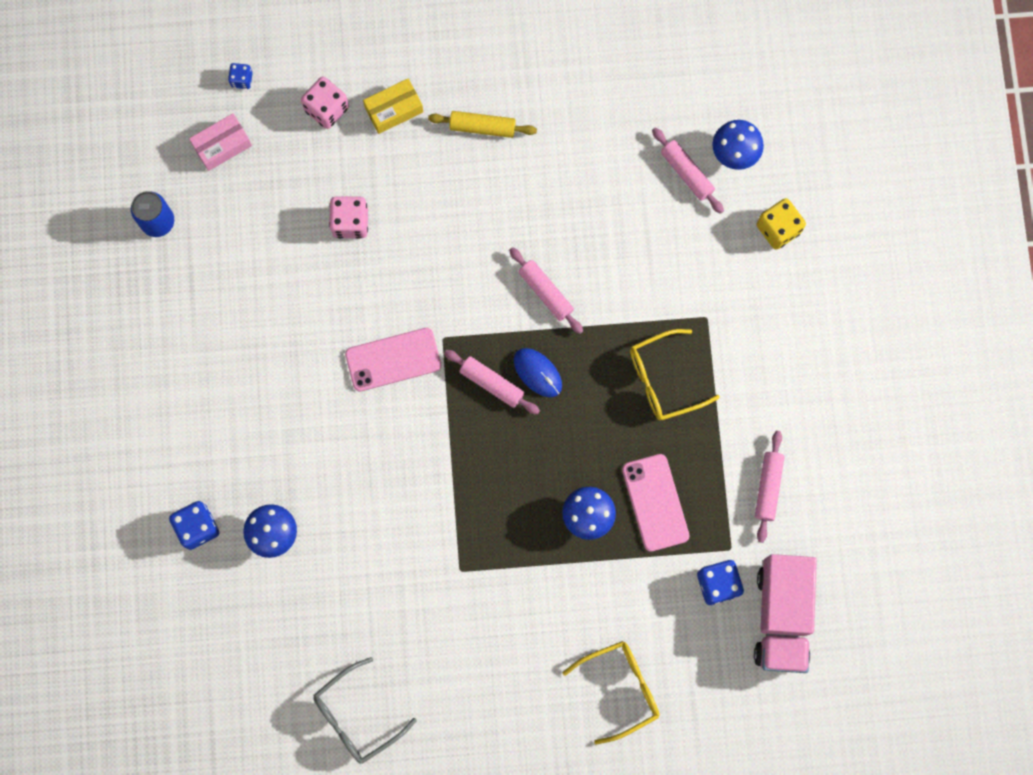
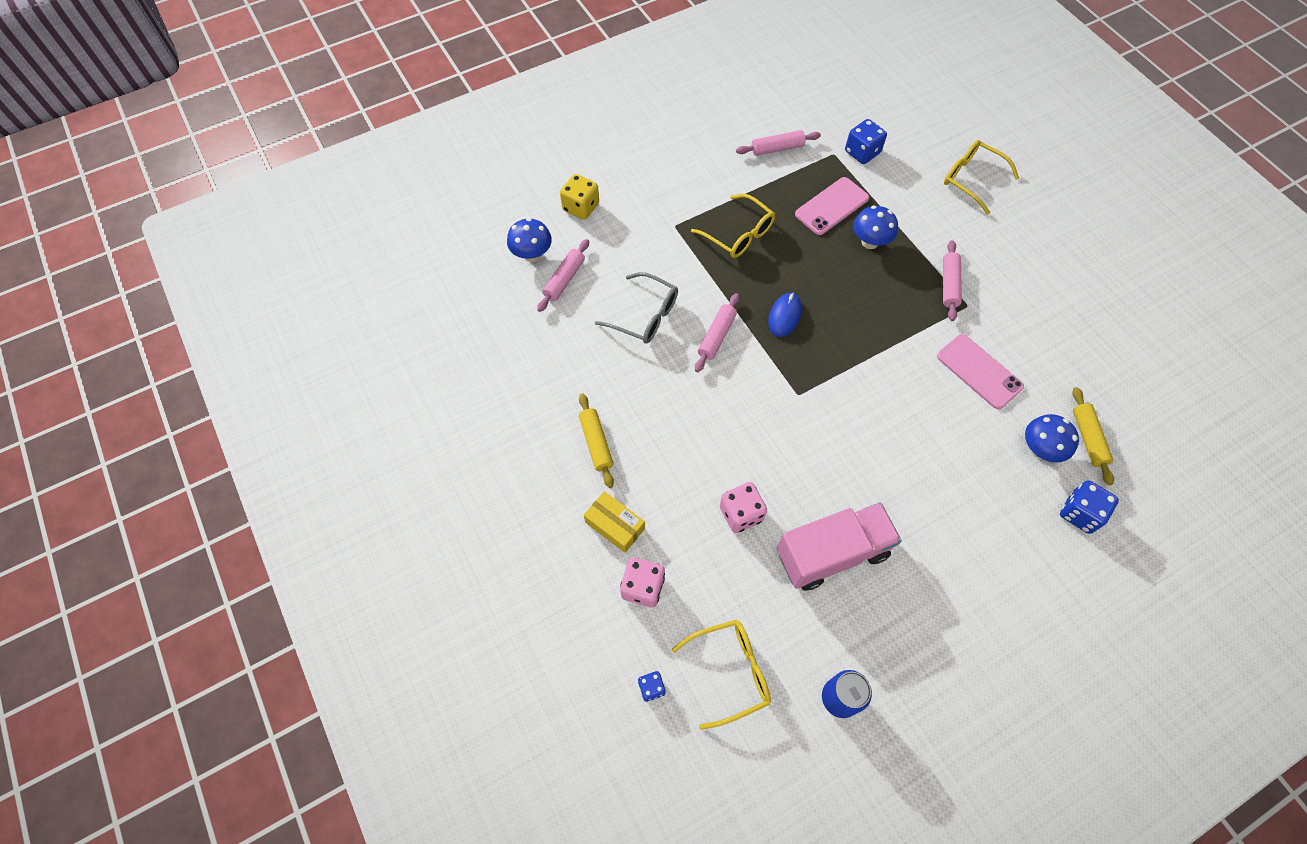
camera: 115 degrees left, 15 degrees down
pink box [189,113,252,171] -> yellow glasses [672,620,771,730]
grey glasses [313,657,417,764] -> grey glasses moved to [595,272,678,344]
pink phone [345,328,441,391] -> pink phone moved to [937,334,1024,409]
pink rolling pin [444,350,540,415] -> pink rolling pin moved to [943,240,962,321]
pink truck [754,554,817,673] -> pink truck moved to [777,502,902,591]
none -> yellow rolling pin [1072,387,1114,485]

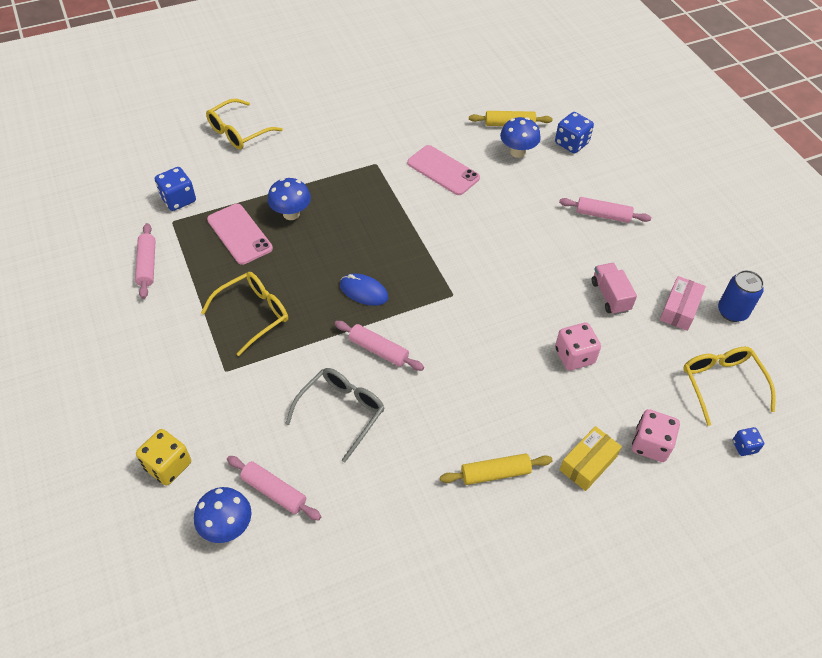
camera: 85 degrees left, 10 degrees down
pink truck [777,502,902,591] -> pink truck [592,263,637,315], size x0.54
pink phone [937,334,1024,409] -> pink phone turned 75 degrees clockwise [407,145,480,195]
pink rolling pin [943,240,962,321] -> pink rolling pin moved to [559,197,651,223]
none -> pink box [660,276,706,331]

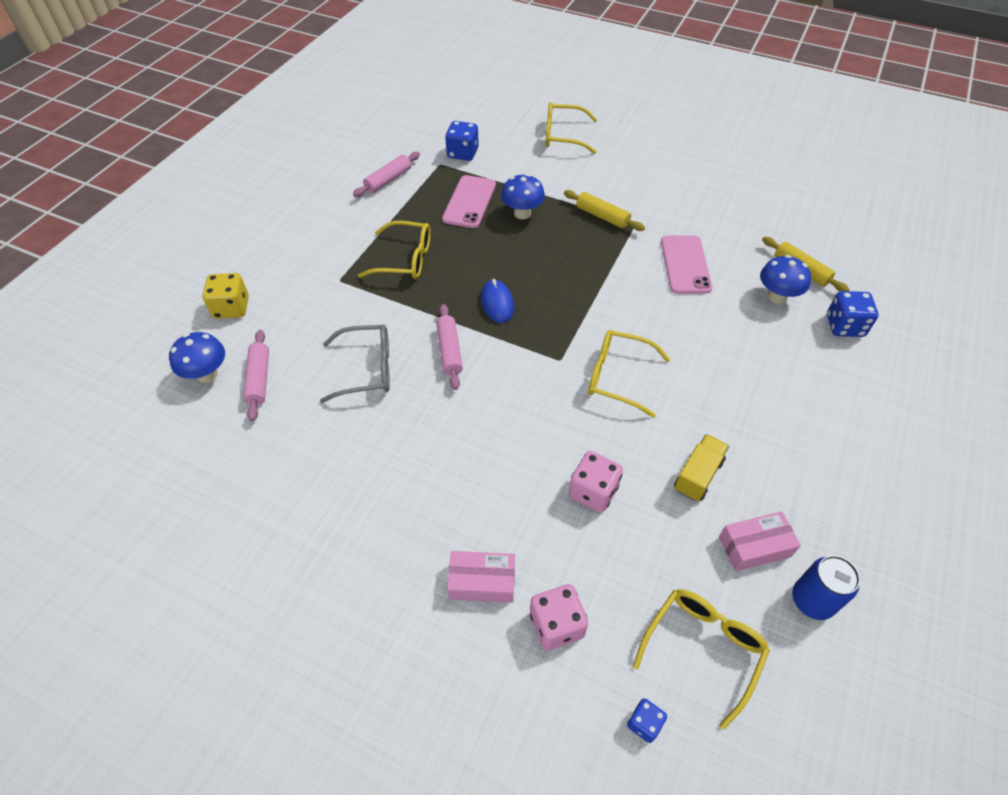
camera: 50 degrees right, 0 degrees up
yellow rolling pin [440,453,553,485] -> yellow rolling pin moved to [564,190,645,231]
pink rolling pin [559,197,651,223] -> none
yellow box [560,426,622,491] -> pink box [447,551,515,603]
pink truck [592,263,637,315] -> yellow truck [674,434,729,501]
none -> yellow glasses [588,330,671,418]

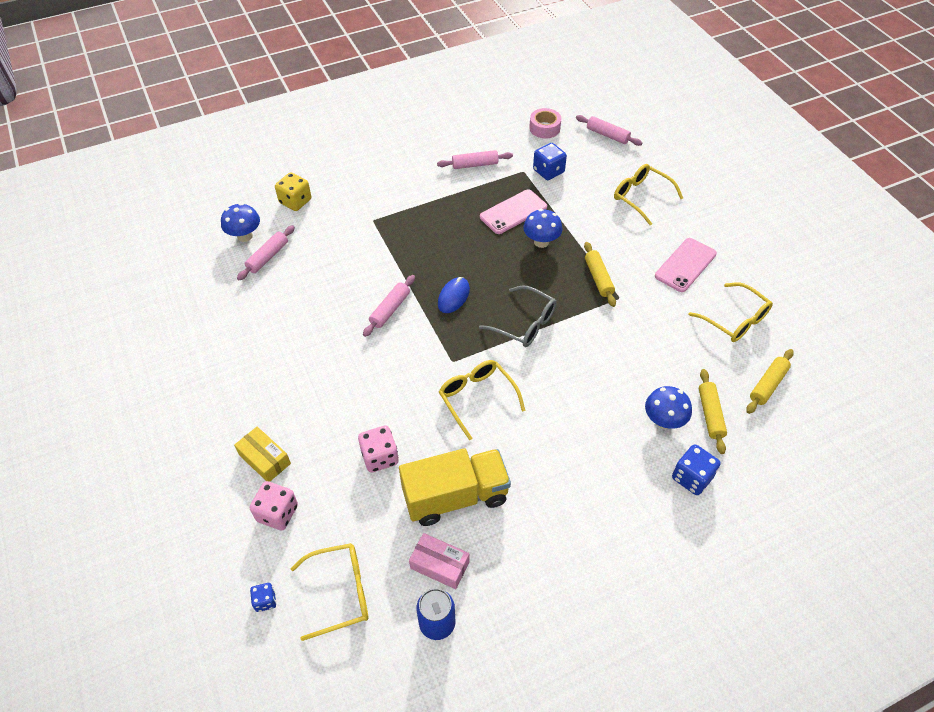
camera: 40 degrees right, 0 degrees up
grey glasses [320,325,390,403] -> grey glasses moved to [479,285,557,347]
yellow glasses [358,221,431,279] -> yellow glasses moved to [689,282,773,342]
pink box [447,551,515,603] -> yellow box [234,427,291,482]
pink phone [661,235,712,294] -> pink phone moved to [655,238,717,292]
yellow truck [674,434,729,501] -> yellow truck [399,448,511,526], size x1.84
none -> pink tape [529,108,561,138]
none -> pink rolling pin [576,115,642,146]
none -> yellow rolling pin [747,349,794,414]

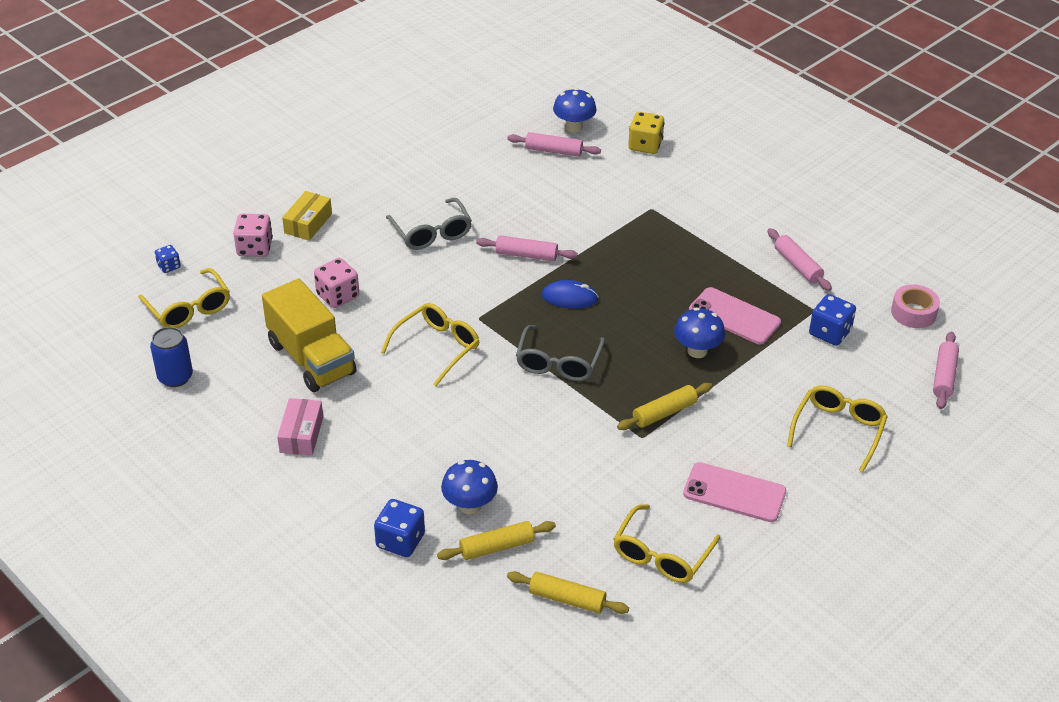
camera: 70 degrees right, 10 degrees down
pink box [409,533,470,589] -> pink box moved to [277,398,323,456]
none -> grey glasses [386,198,472,250]

